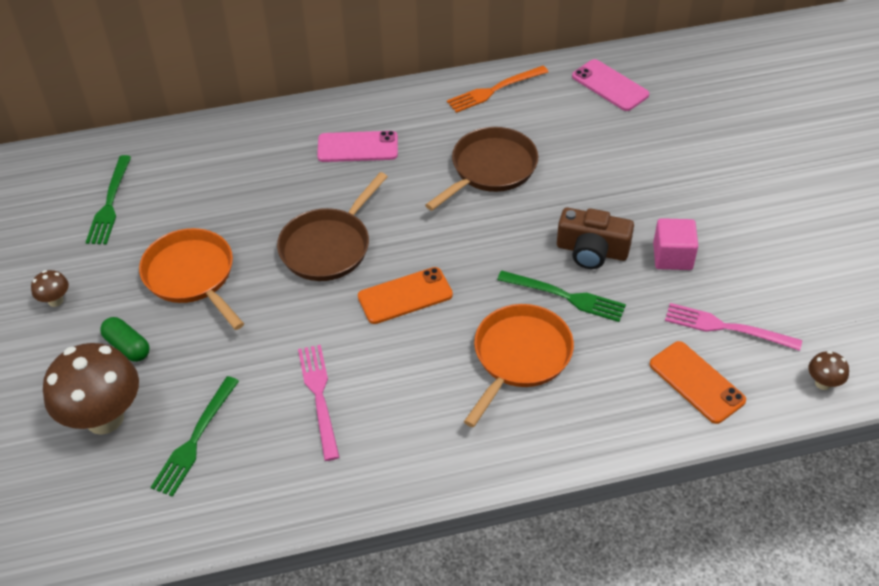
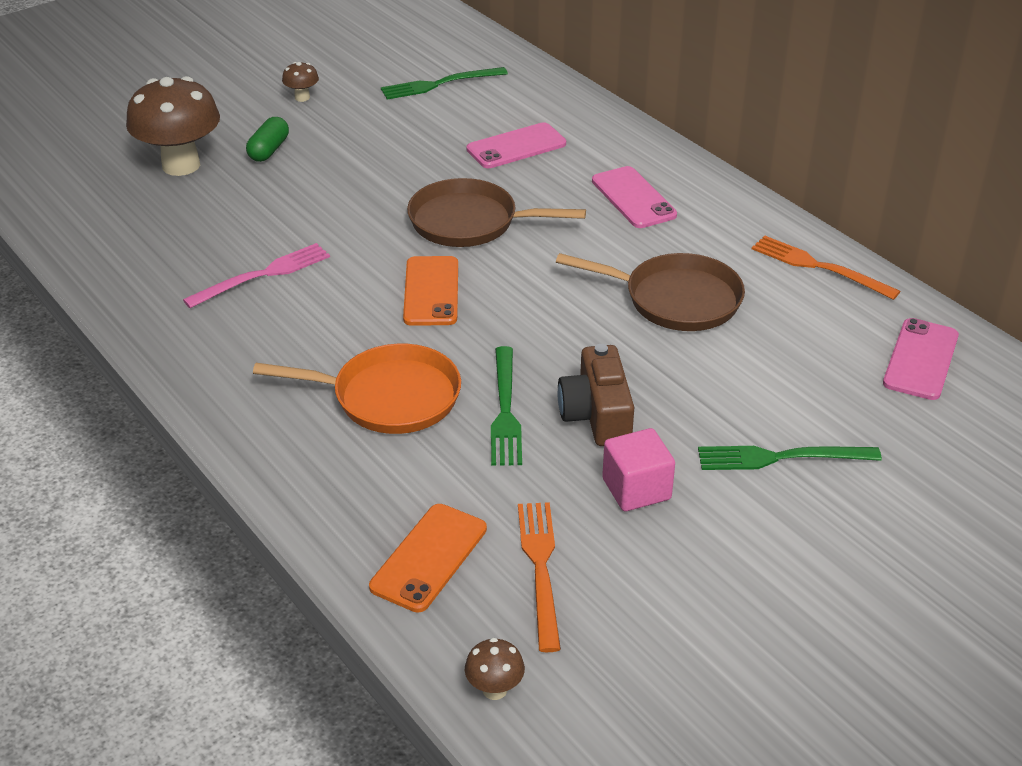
camera: 65 degrees right, 10 degrees down
orange pan [139,228,244,330] -> none
green fork [150,376,239,497] -> green fork moved to [698,446,882,470]
orange phone [358,267,453,324] -> orange phone turned 45 degrees clockwise [403,256,458,326]
pink fork [665,303,802,351] -> orange fork [518,502,561,652]
none -> pink phone [467,122,566,168]

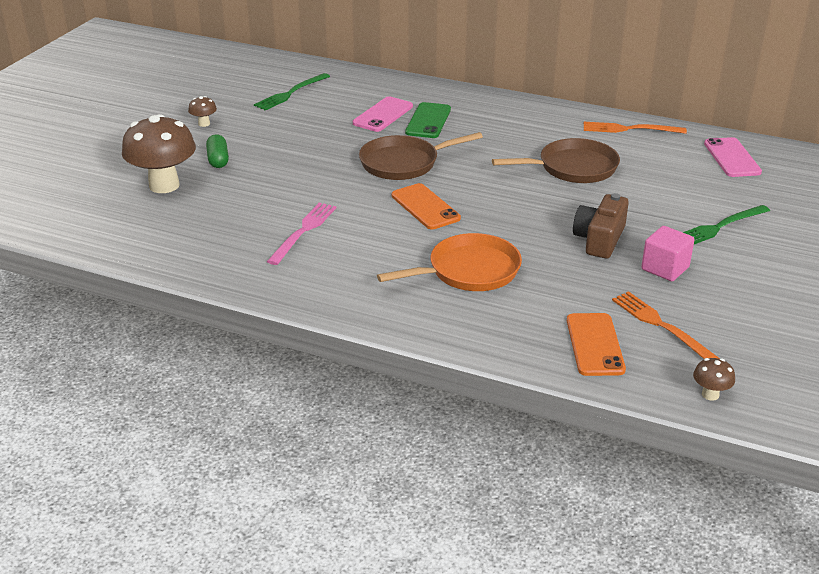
camera: 30 degrees left, 5 degrees down
green fork [491,346,522,466] -> none
brown camera [558,344,634,446] -> brown camera turned 60 degrees clockwise [573,193,629,259]
pink phone [592,166,677,228] -> none
none -> green phone [405,102,451,138]

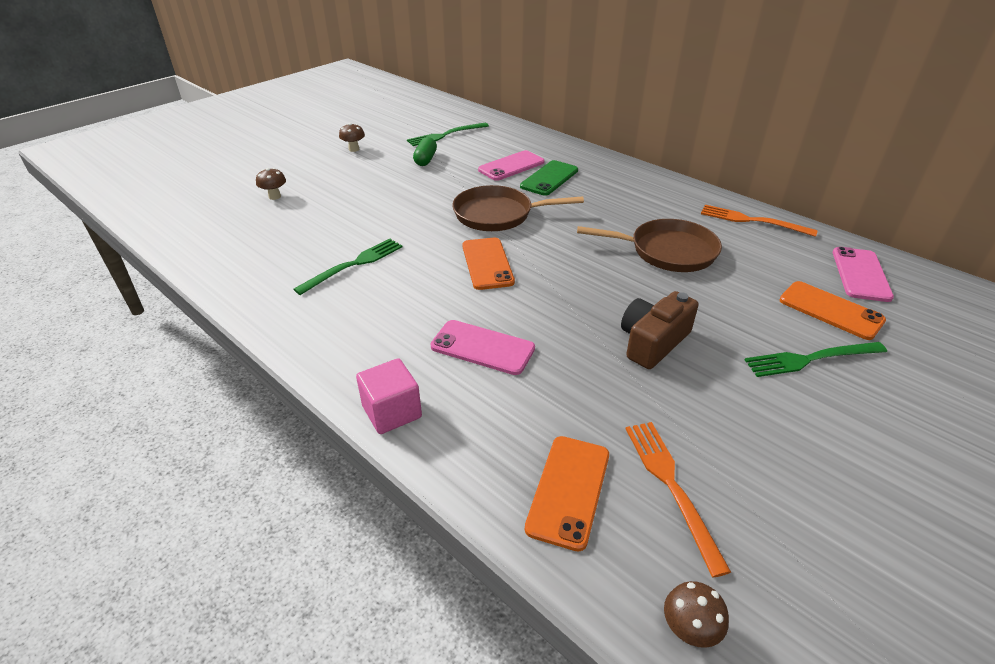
camera: 20 degrees right, 5 degrees up
brown mushroom [122,114,196,193] -> brown mushroom [256,168,286,200], size x0.43
green capsule [206,134,229,168] -> green capsule moved to [413,137,437,166]
pink fork [267,203,336,265] -> green fork [293,239,403,295]
orange pan [377,233,522,291] -> pink phone [431,320,535,375]
pink cube [641,226,695,281] -> pink cube moved to [356,358,422,434]
none -> orange phone [779,281,886,340]

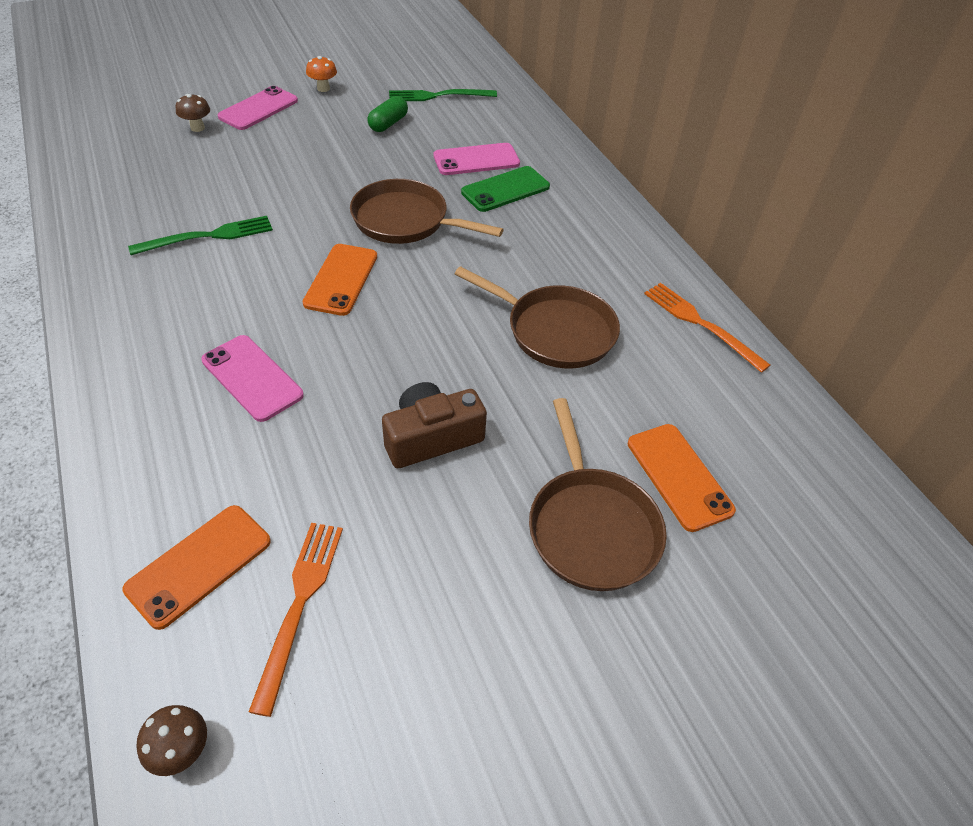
camera: 20 degrees right, 10 degrees up
brown mushroom [339,123,365,152] -> orange mushroom [306,56,337,92]
pink cube [356,358,422,434] -> none
green fork [744,342,887,377] -> brown pan [529,398,667,591]
pink phone [833,247,894,302] -> pink phone moved to [218,86,298,130]

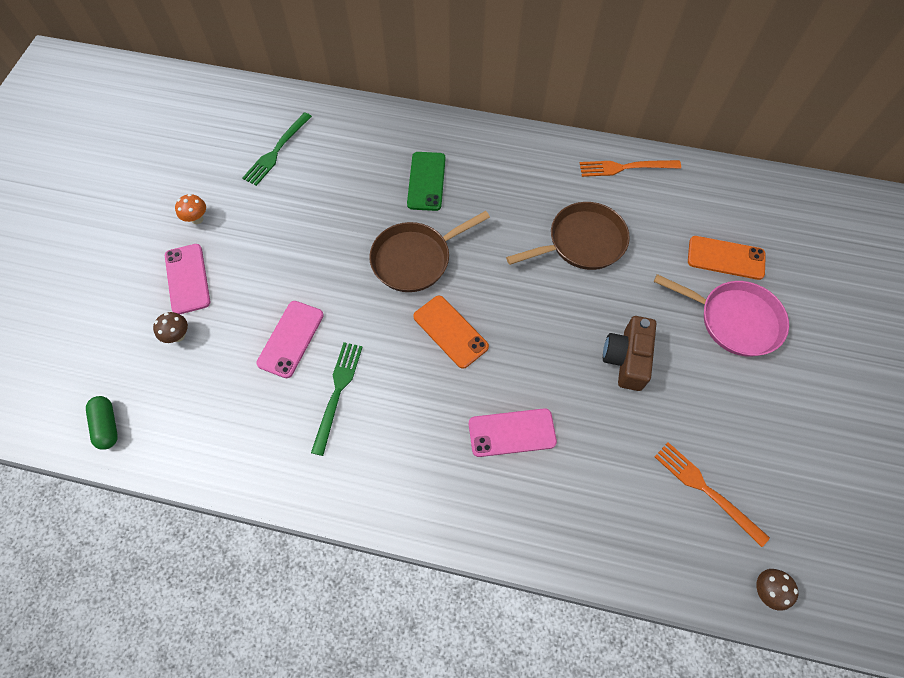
camera: 50 degrees left, 15 degrees up
orange phone [122,505,271,630] -> none
green capsule [367,96,408,132] -> green capsule moved to [86,396,118,450]
pink phone [434,143,520,175] -> pink phone moved to [256,301,324,378]
brown pan [529,398,667,591] -> pink pan [654,274,789,357]

